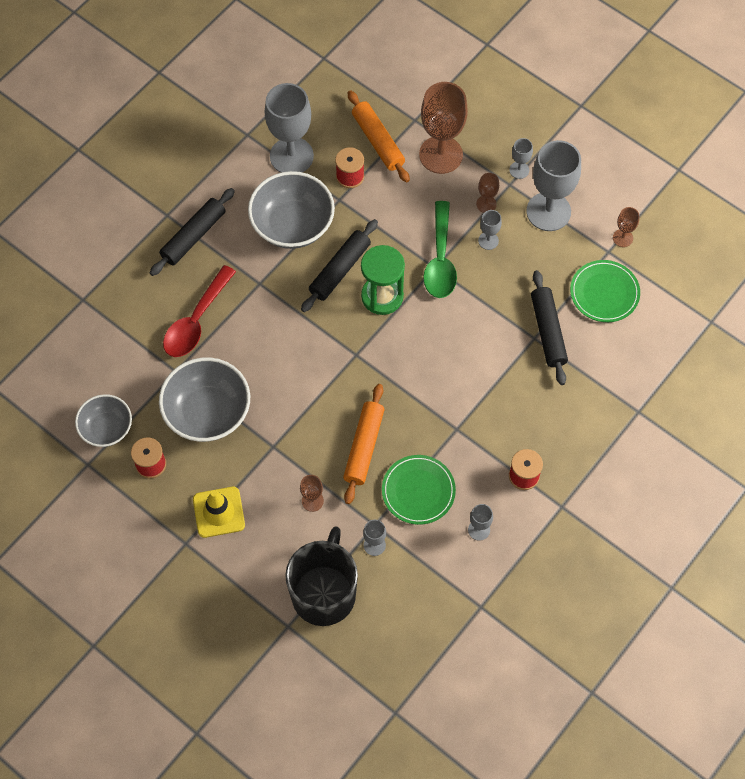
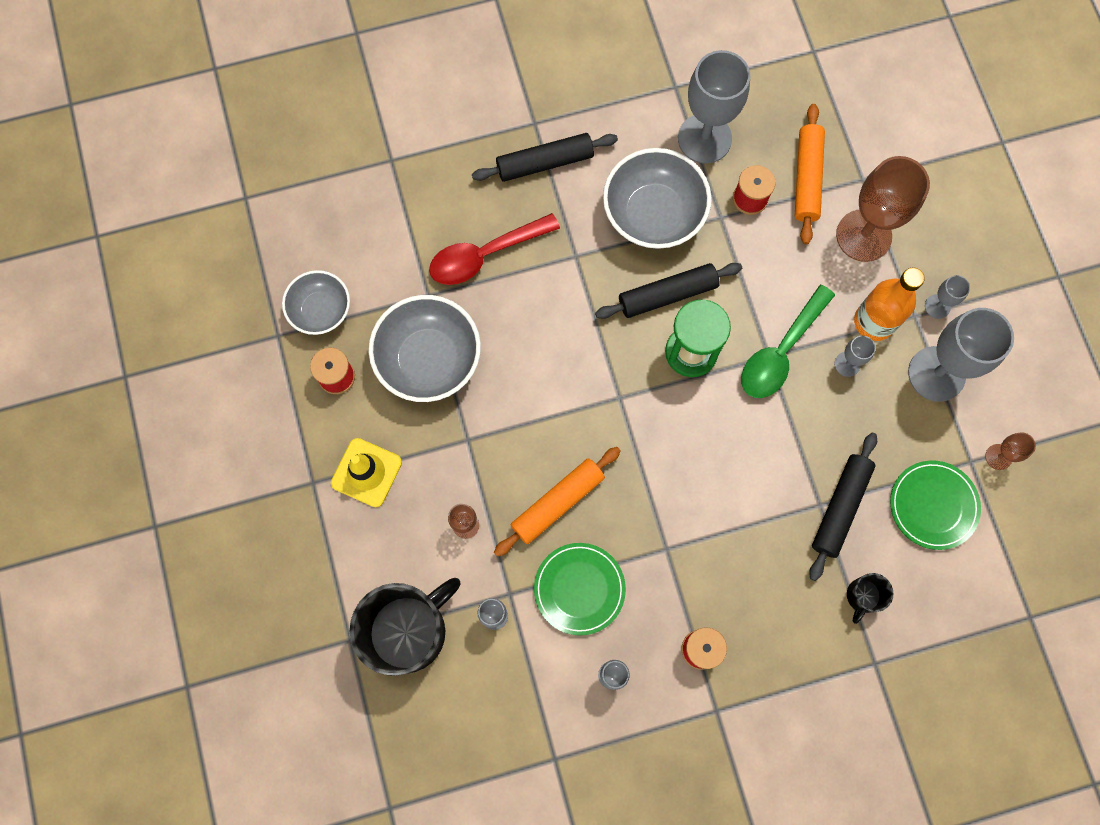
camera: 35 degrees right, 10 degrees up
brown goblet [476,173,499,213] -> orange bottle [854,268,925,341]
none -> black mug [847,573,894,624]

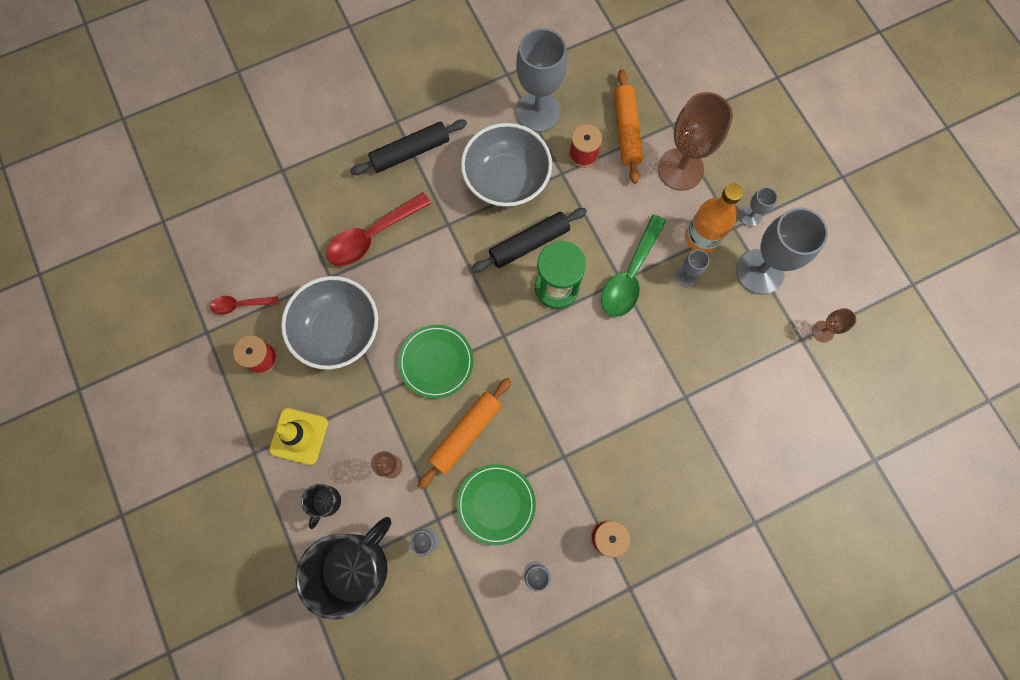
camera: 10 degrees left, 0 degrees up
grey bowl [282,270,350,335] -> red spoon [210,296,278,315]
black rolling pin [809,433,877,581] -> none
black mug [847,573,894,624] -> black mug moved to [301,484,341,529]
green plate [890,460,981,550] -> green plate moved to [398,325,473,398]

